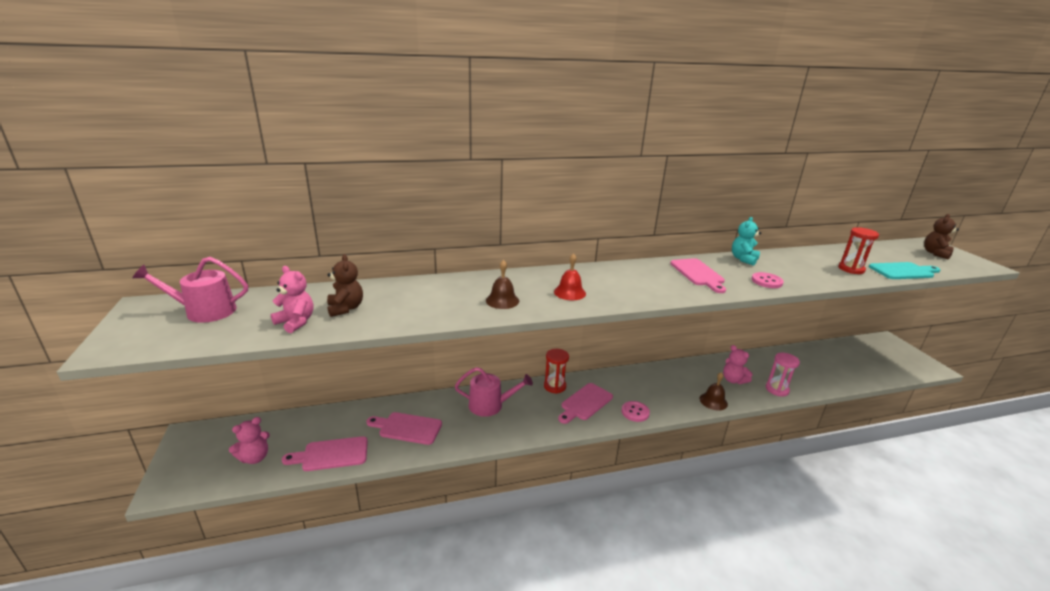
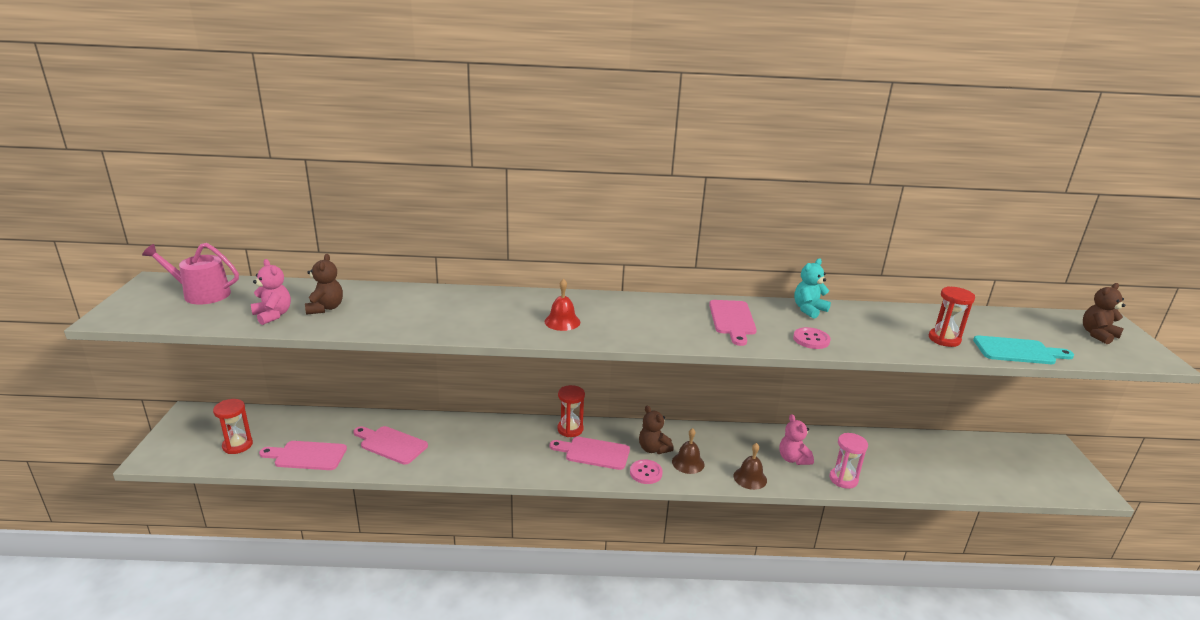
camera: 15 degrees right, 0 degrees up
pink teddy bear [229,417,270,464] -> red hourglass [213,399,253,454]
pink watering can [455,367,533,417] -> none
brown bell [486,260,519,309] -> brown bell moved to [672,428,704,474]
pink cutting board [558,383,613,424] -> pink cutting board turned 45 degrees clockwise [550,437,630,470]
none -> brown teddy bear [639,406,674,454]

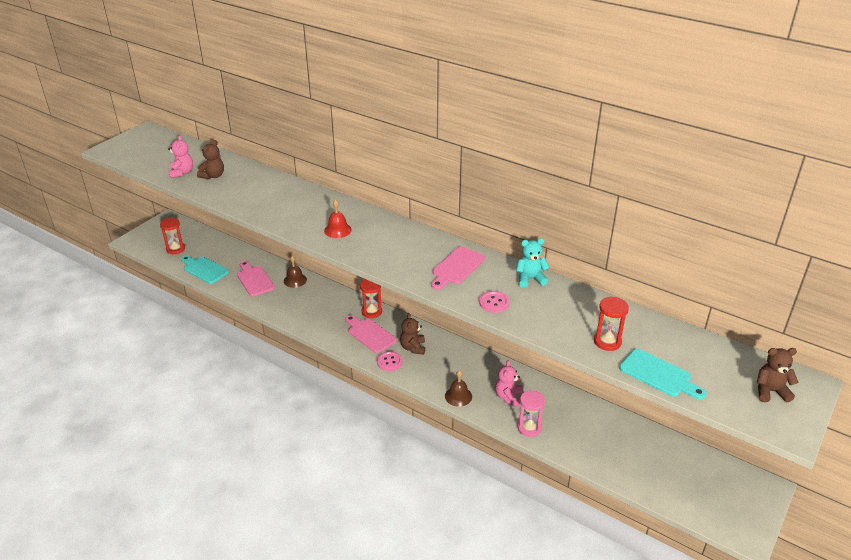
camera: 35 degrees right, 10 degrees up
pink watering can [142,243,239,305] -> none
pink cutting board [259,441,347,470] -> turquoise cutting board [181,256,229,284]
brown bell [672,428,704,474] -> brown bell moved to [284,256,307,288]

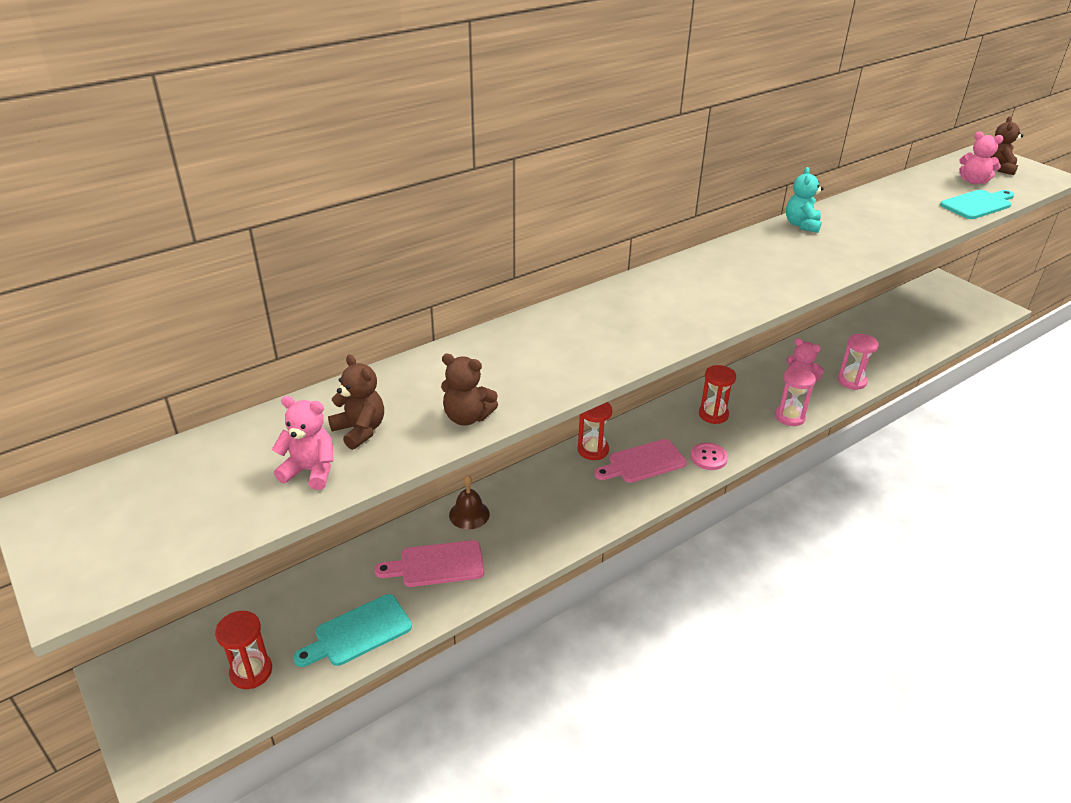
camera: 70 degrees left, 0 degrees up
red bell [324,199,352,238] -> none
brown teddy bear [400,313,425,355] -> brown teddy bear moved to [441,354,498,426]
pink cutting board [431,247,485,290] -> none
brown bell [445,370,472,407] -> pink hourglass [775,367,816,426]
pink button [479,291,510,313] -> none
red hourglass [594,297,629,351] -> red hourglass moved to [699,365,736,424]
none -> pink teddy bear [959,132,1003,184]

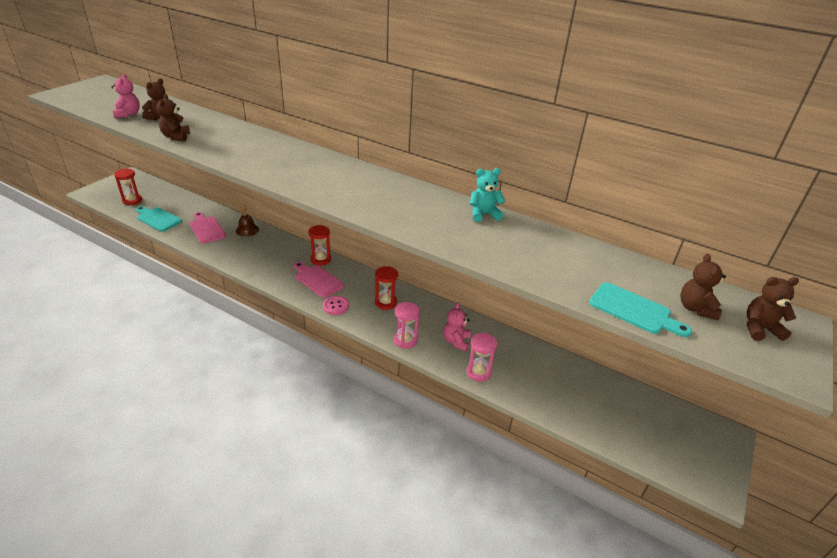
camera: 65 degrees right, 0 degrees up
pink teddy bear [959,132,1003,184] -> brown teddy bear [680,254,726,320]

